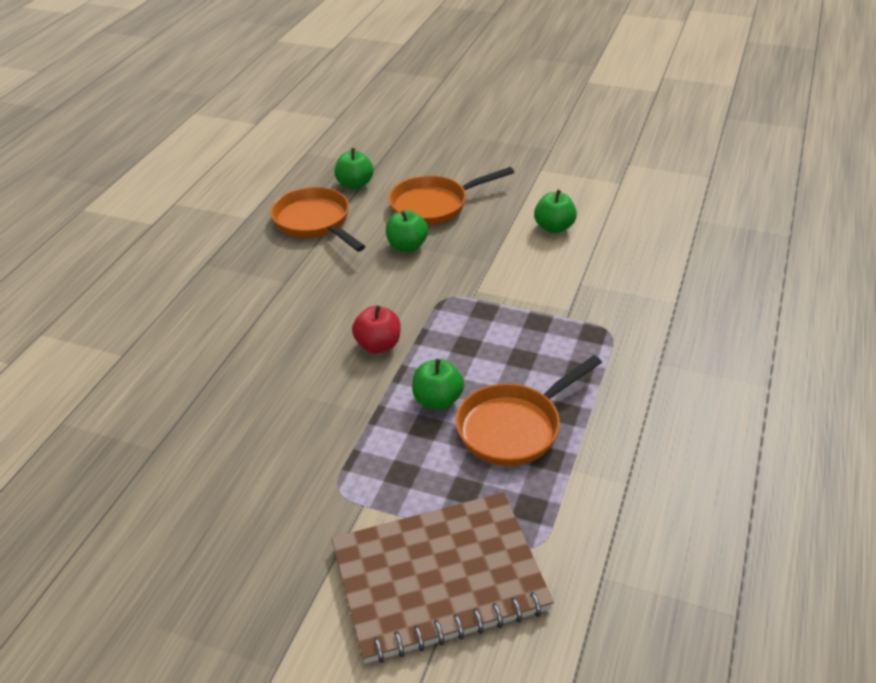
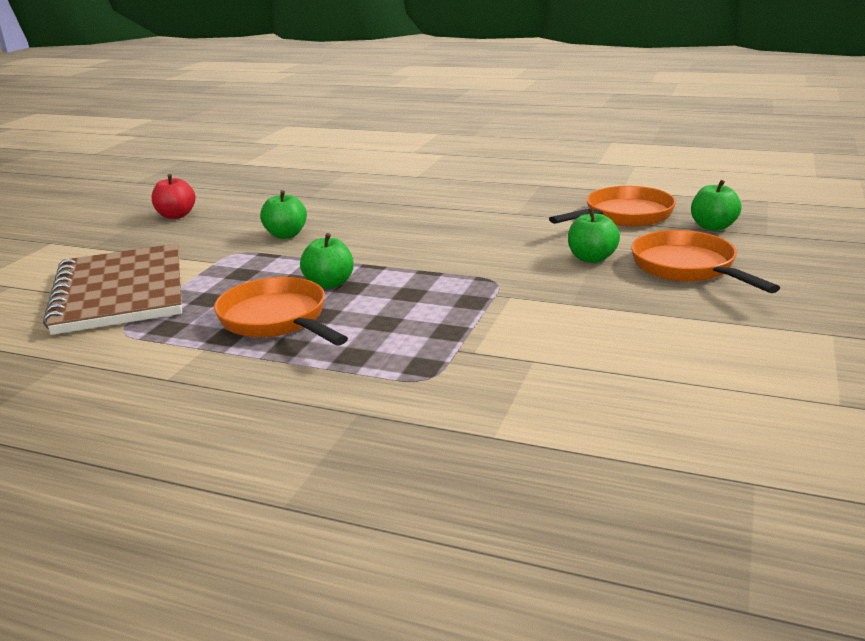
camera: 90 degrees right, 15 degrees down
red apple [352,305,401,353] -> red apple moved to [152,174,196,219]
green apple [534,190,577,233] -> green apple moved to [260,190,307,239]

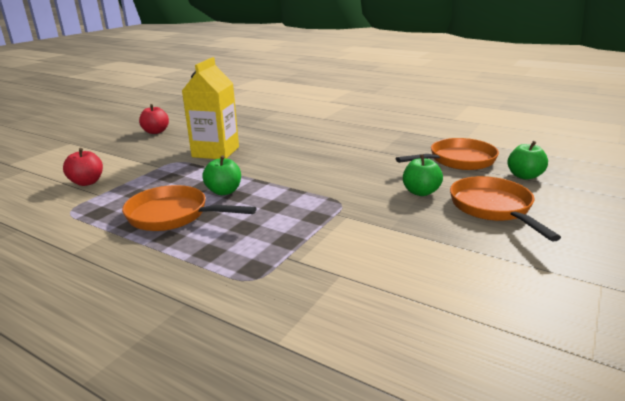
camera: 10 degrees right, 0 degrees up
brown notebook [43,244,182,335] -> red apple [63,148,103,186]
orange pan [214,277,348,345] -> orange pan turned 45 degrees counterclockwise [122,185,256,231]
green apple [260,190,307,239] -> yellow carton [182,57,239,159]

